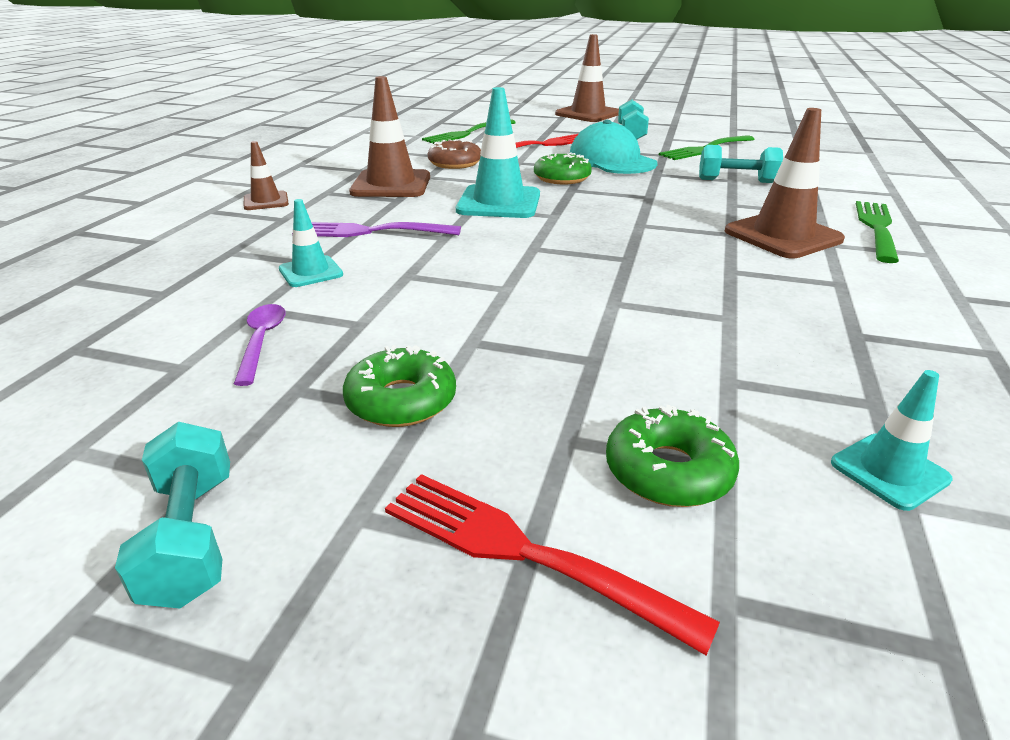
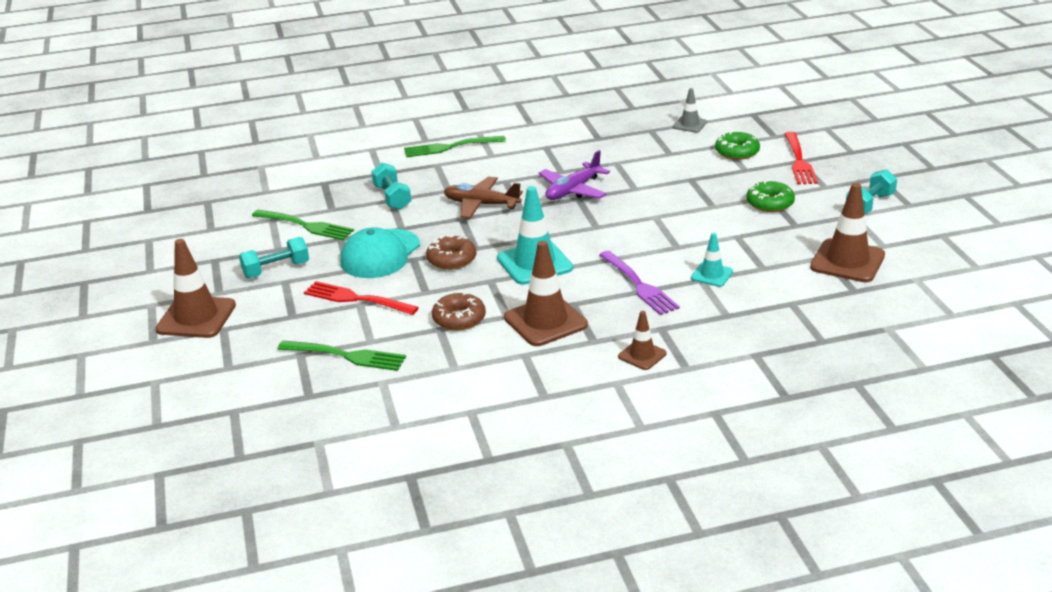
camera: 120 degrees left, 0 degrees up
purple spoon [234,304,286,386] -> none
green donut [534,153,592,185] -> brown donut [426,235,476,270]
brown traffic cone [725,108,845,258] -> brown traffic cone moved to [810,183,885,282]
turquoise traffic cone [831,370,953,511] -> grey traffic cone [673,88,707,133]
none -> brown plane [444,176,523,218]
none -> purple plane [539,150,610,200]

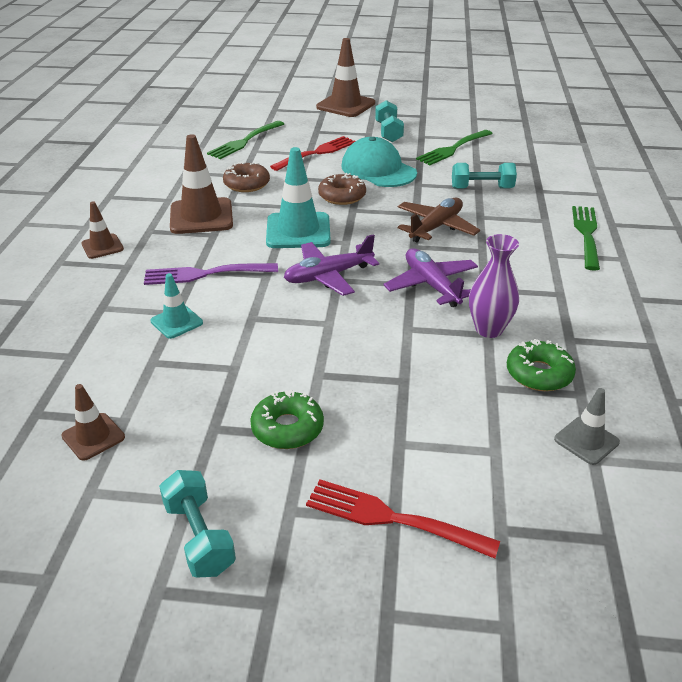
camera: 110 degrees right, 5 degrees up
green donut [715,131,760,160] -> green donut moved to [507,339,576,391]
brown traffic cone [810,183,885,282] -> brown traffic cone [61,384,125,461], size x0.55
none -> purple plane [284,234,379,296]
none -> purple vase [469,234,519,338]

